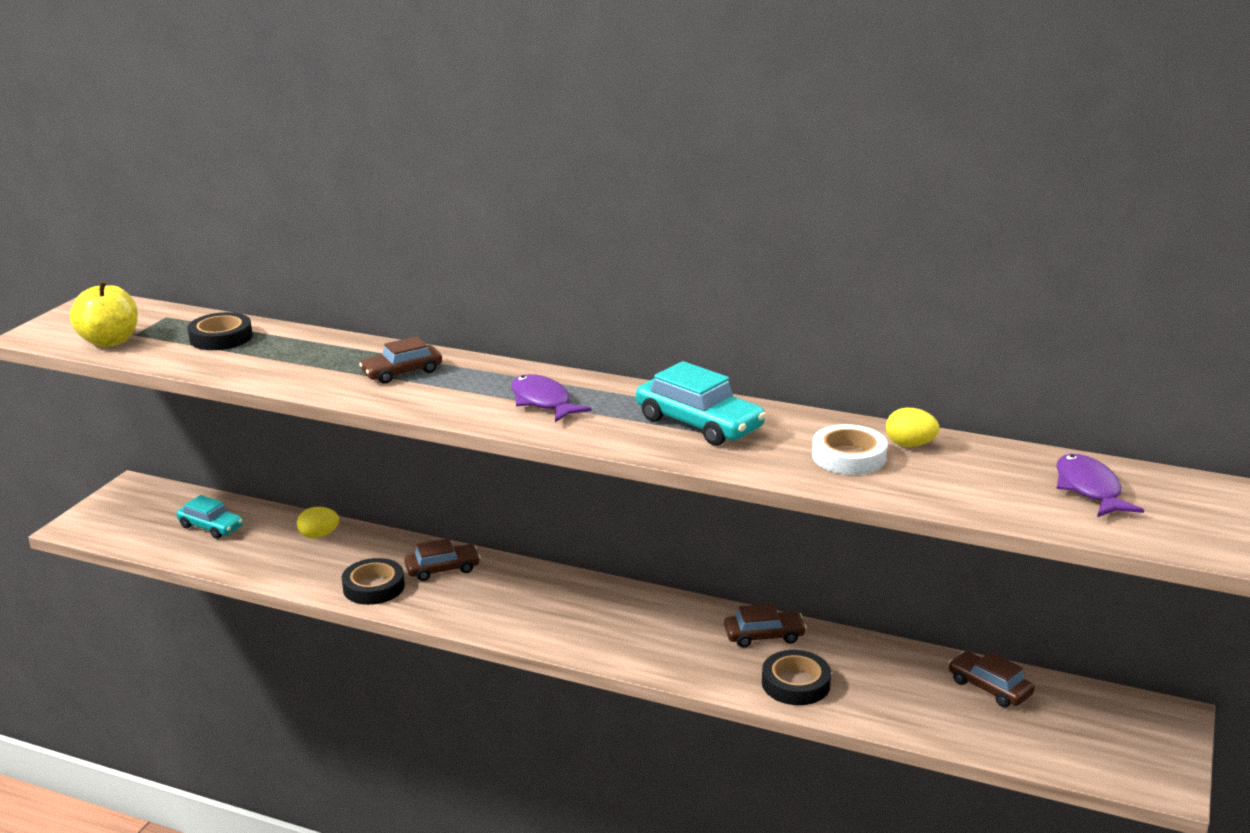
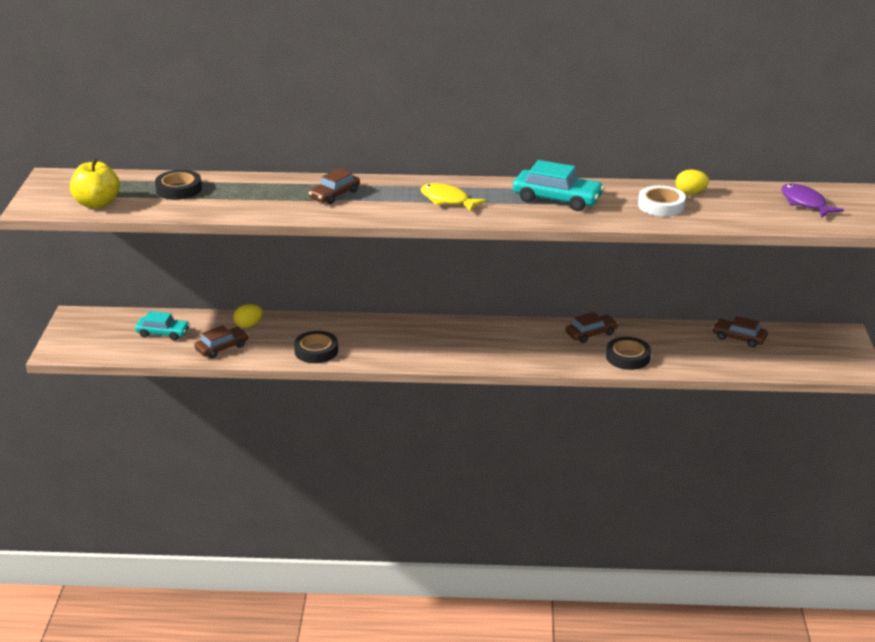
camera: 20 degrees left, 5 degrees up
brown car [404,538,481,581] -> brown car moved to [194,325,249,358]
purple fish [511,374,592,422] -> yellow fish [420,183,487,212]

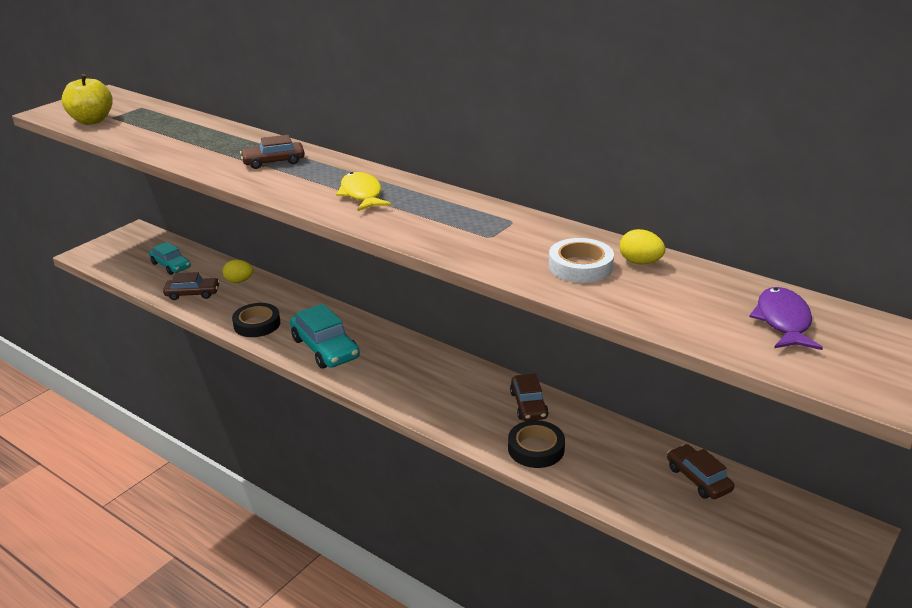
camera: 35 degrees right, 0 degrees up
black tape [155,170,202,200] -> none
turquoise car [513,160,604,211] -> turquoise car moved to [290,304,360,369]
brown car [565,312,618,343] -> brown car turned 75 degrees clockwise [510,374,549,421]

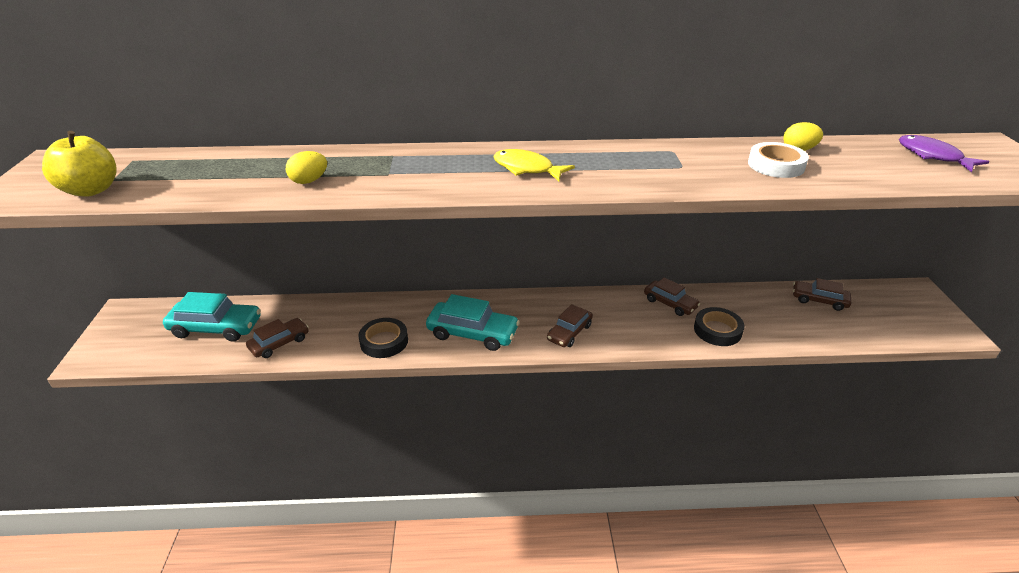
camera: 40 degrees left, 5 degrees up
turquoise car [149,242,191,275] -> turquoise car [163,292,261,342], size x1.56
yellow egg [222,260,254,283] -> yellow egg moved to [286,151,327,184]
brown car [240,135,305,169] -> brown car moved to [547,304,593,347]

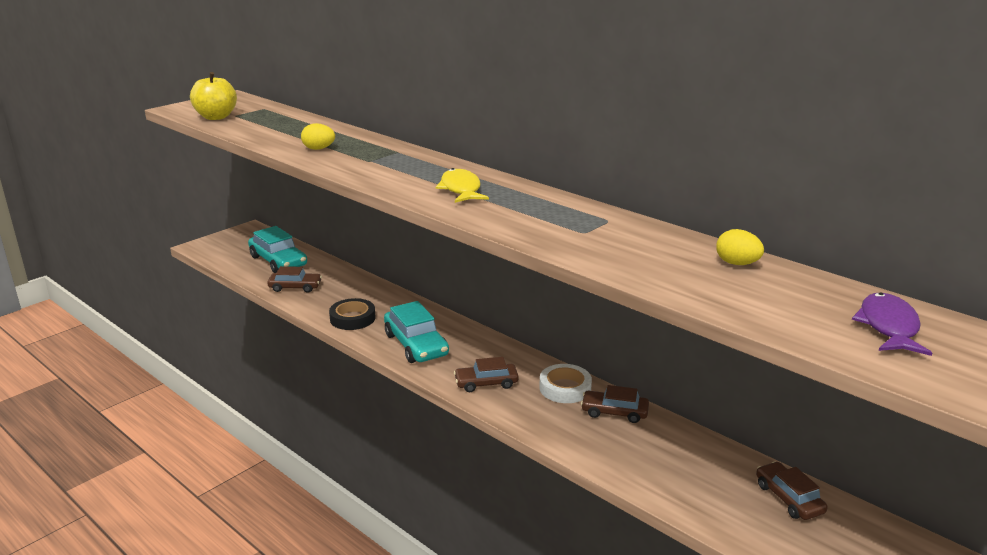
camera: 45 degrees right, 10 degrees down
brown car [644,277,700,316] -> brown car turned 105 degrees clockwise [581,385,649,423]
black tape [694,307,744,346] -> none
white tape [748,142,809,178] -> white tape moved to [539,364,592,403]

